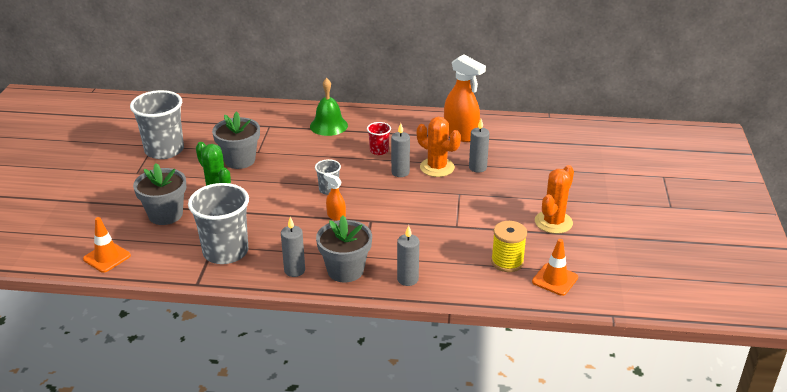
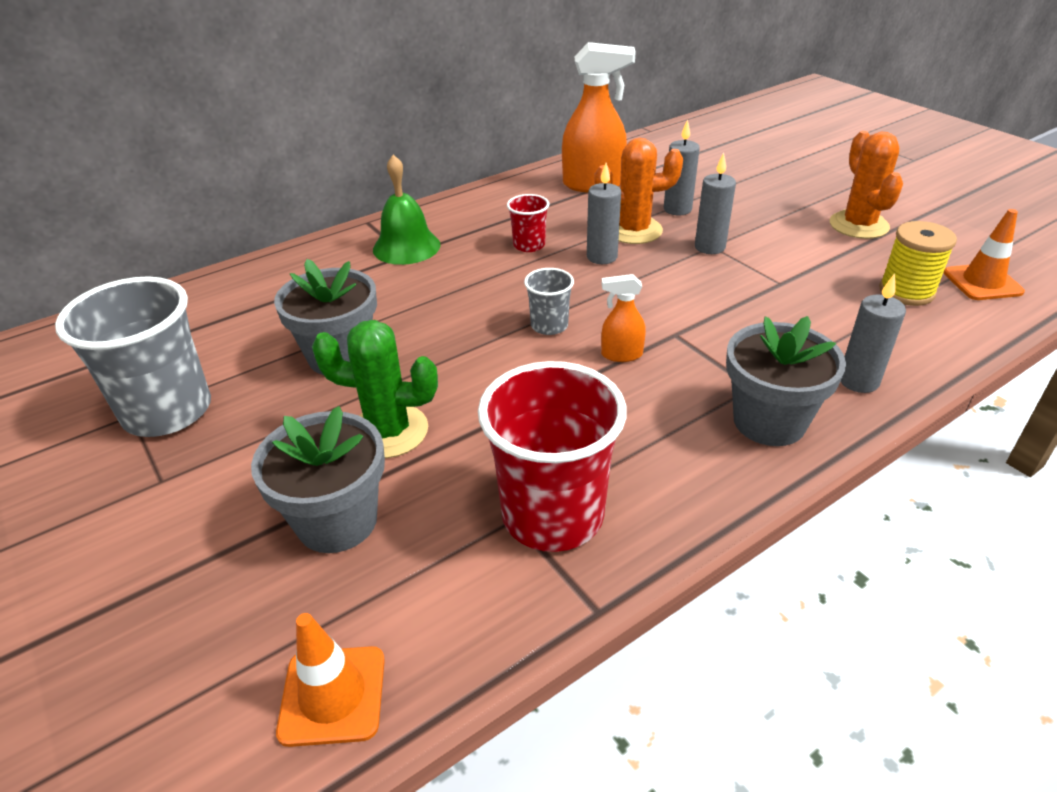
camera: 40 degrees left, 5 degrees up
grey cup [188,183,249,264] -> red cup [478,361,627,552]
grey candle [281,217,305,277] -> grey candle moved to [695,153,736,254]

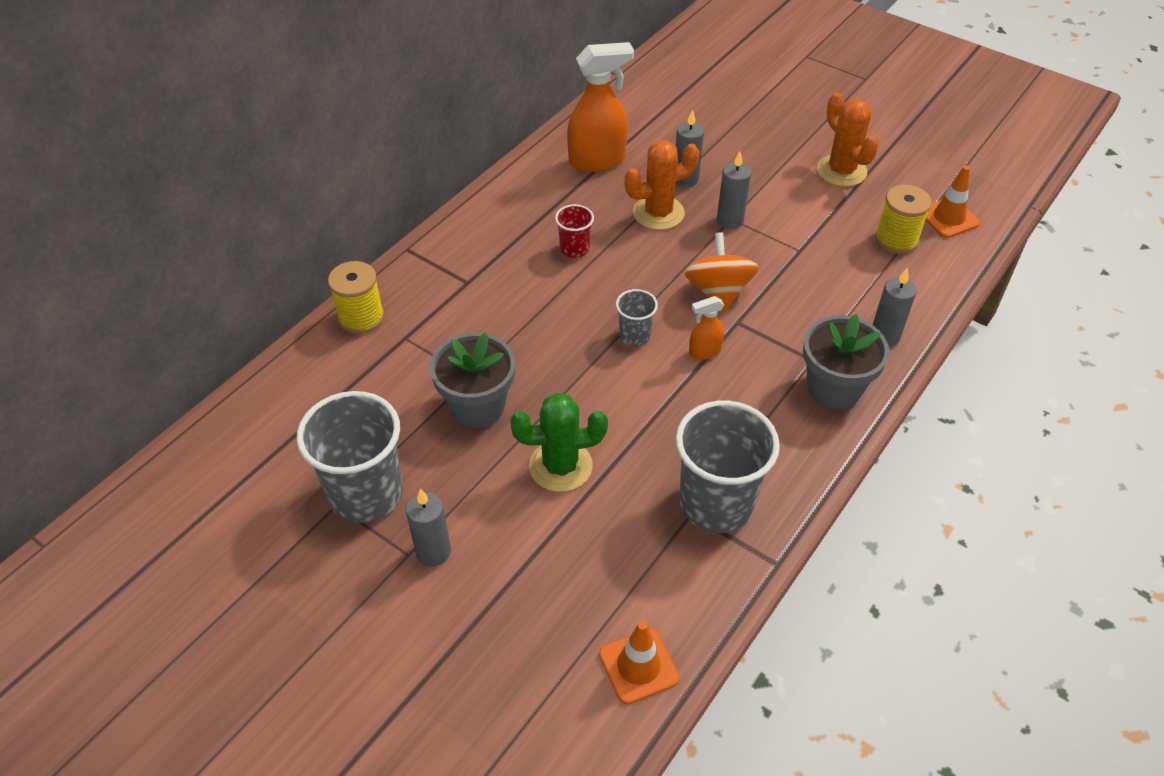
camera: 20 degrees left, 10 degrees up
grey flower pot [251,406,385,553] -> none
green bell [373,155,440,265] -> none
red cup [478,361,627,552] -> grey cup [676,401,780,533]
grey candle [587,163,621,264] -> grey candle moved to [406,489,451,566]
none -> yellow spool [328,261,384,334]
none -> orange spinning top [684,232,759,312]

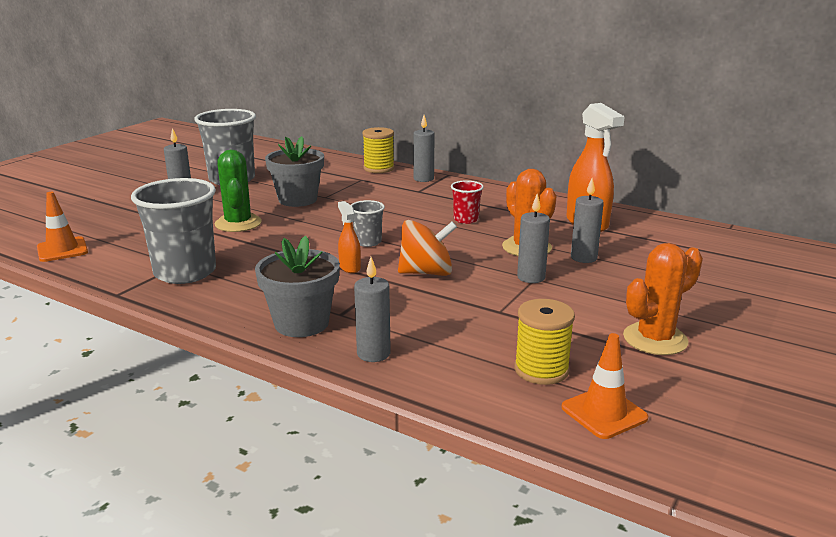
camera: 85 degrees right, 25 degrees down
none -> grey candle [413,115,435,182]

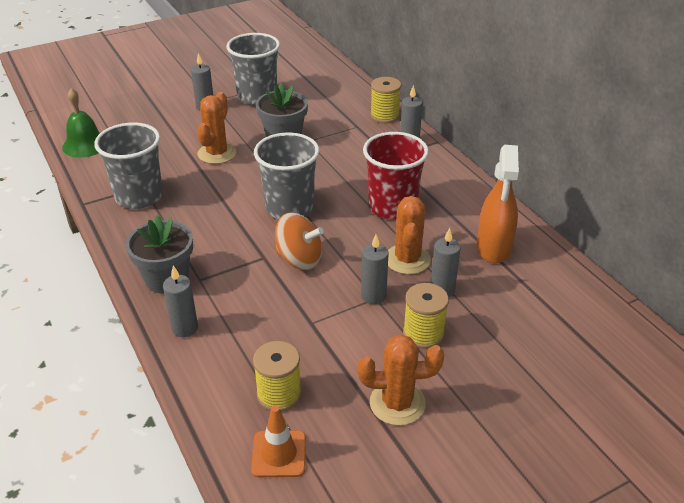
camera: 30 degrees right, 15 degrees up
orange traffic cone [37,192,88,262] -> green bell [62,88,100,158]
green cactus [215,150,262,232] -> orange cactus [197,92,237,164]
orange spray bottle [338,201,361,273] -> none
grey cup [351,200,385,247] -> grey cup [254,132,320,219], size x2.06
red cup [451,180,484,224] -> red cup [363,132,429,220], size x2.06
none -> yellow spool [403,283,449,349]

